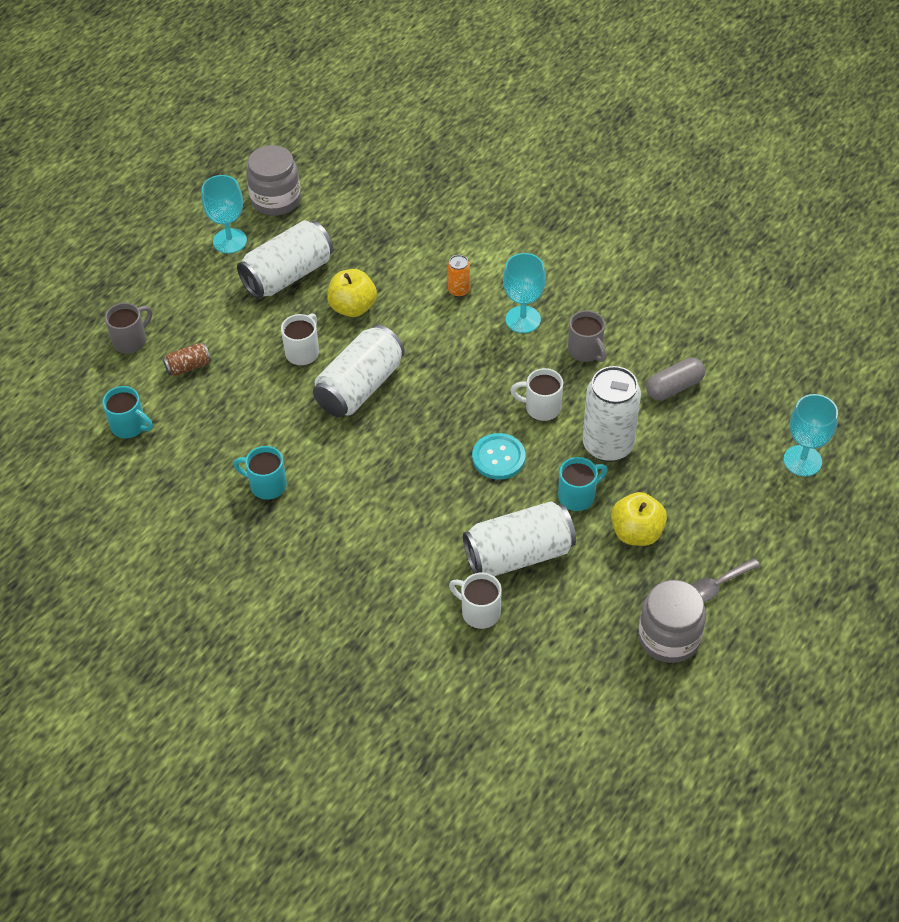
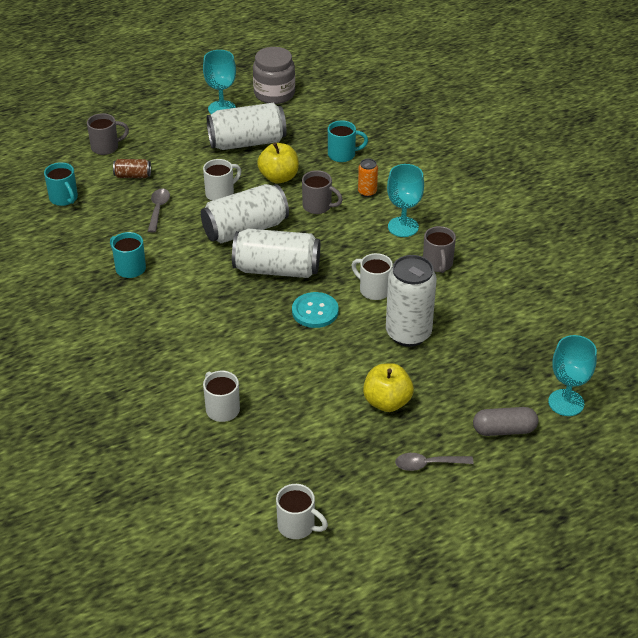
camera: 25 degrees right, 10 degrees down
white can [463,501,576,576] -> white can moved to [232,229,320,278]
turquoise mug [558,457,607,511] -> turquoise mug moved to [328,121,368,162]
grey jar [638,580,706,663] -> none
grey capsule [646,358,705,401] -> grey capsule moved to [473,407,538,436]
none -> grey spoon [148,189,170,233]
none -> white mug [276,484,328,539]
none -> grey mug [302,170,343,214]

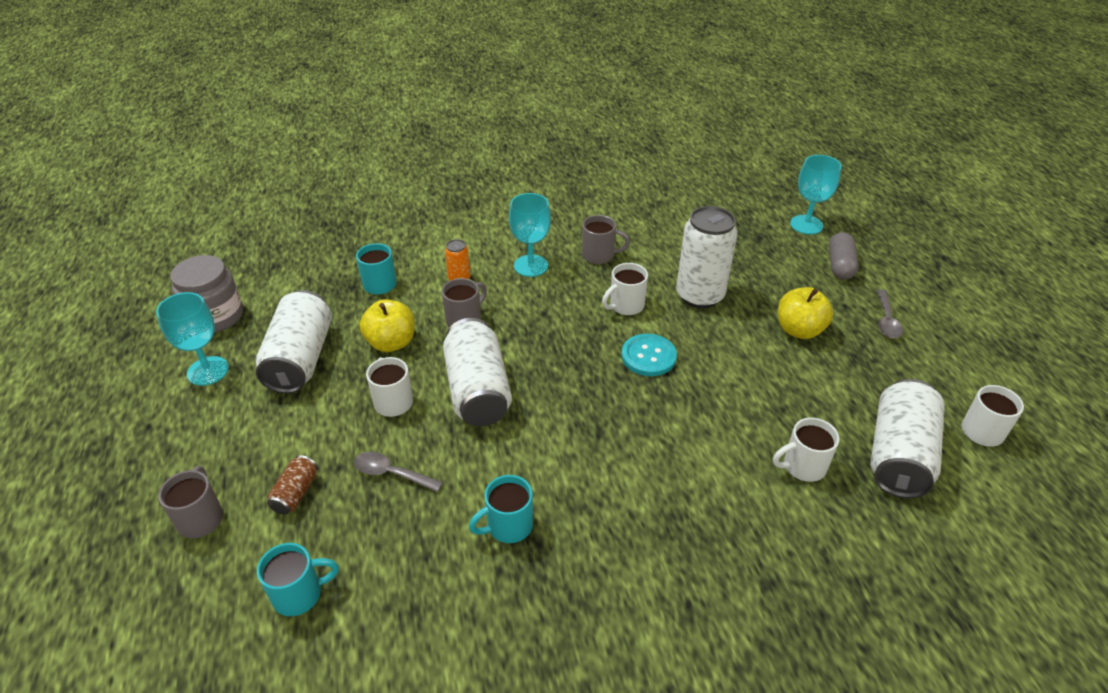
camera: 75 degrees left, 0 degrees up
white can [232,229,320,278] -> white can moved to [871,379,945,498]

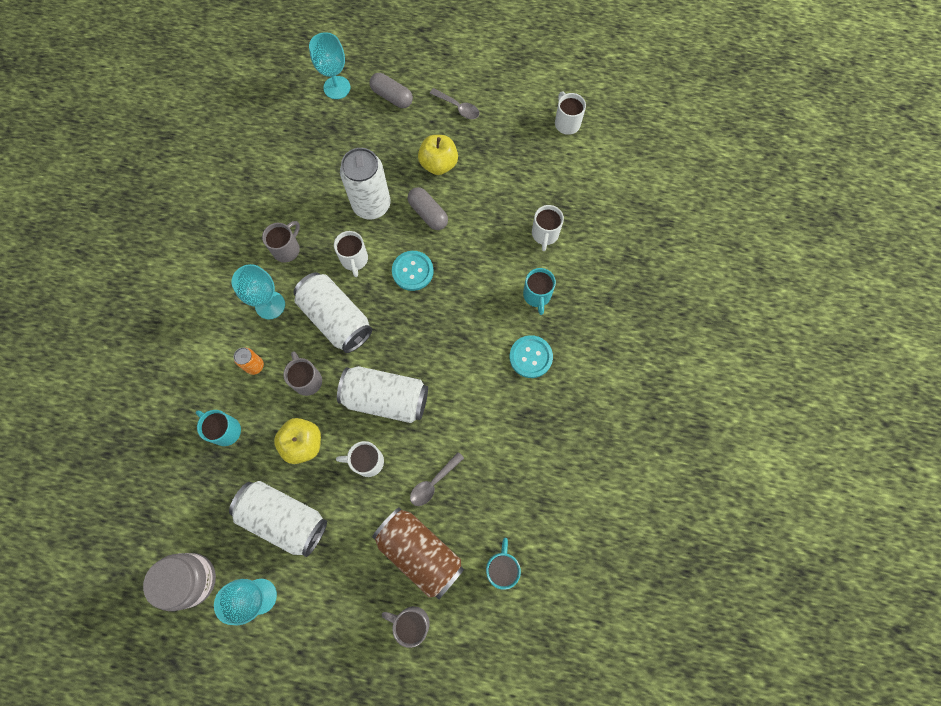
camera: 65 degrees left, 30 degrees up
brown can [267,455,318,515] -> brown can [372,507,464,599], size x2.15
turquoise mug [469,475,533,543] -> turquoise mug moved to [523,268,556,315]
white can [871,379,945,498] -> white can moved to [293,272,372,353]
none -> grey capsule [408,187,448,230]
none -> turquoise button [510,335,553,378]

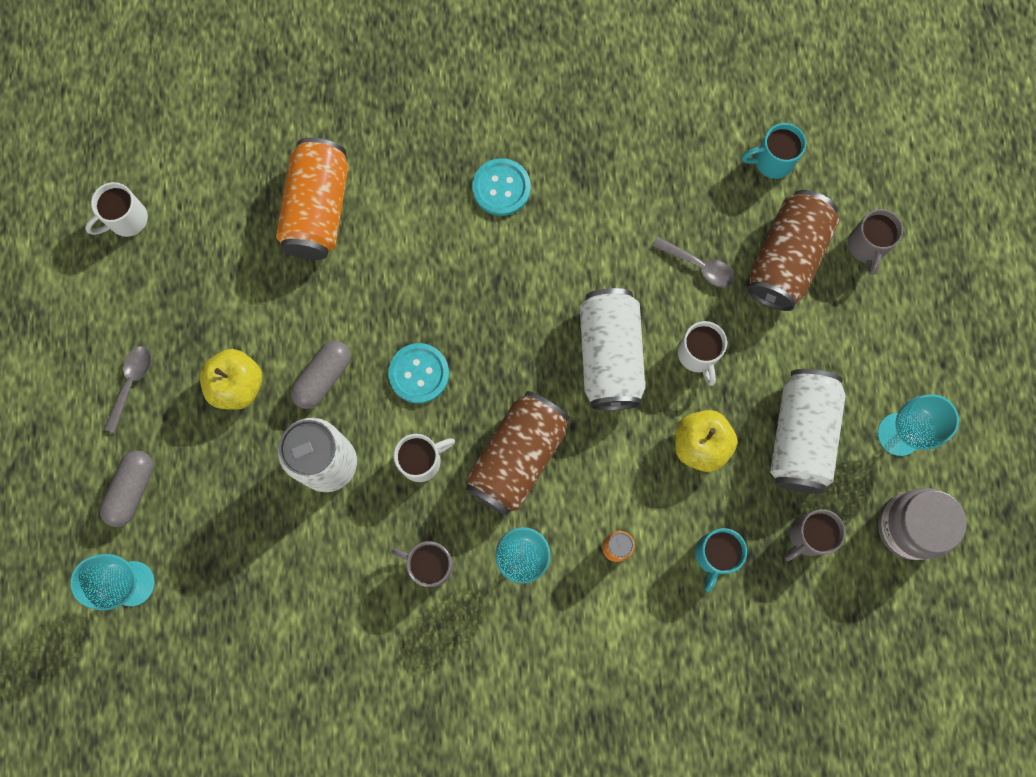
camera: 105 degrees left, 5 degrees up
grey mug [283,351,322,396] -> grey mug moved to [785,509,846,561]
white can [293,272,372,353] -> brown can [466,391,570,516]
turquoise mug [523,268,556,315] -> none
white mug [532,205,564,251] -> orange can [276,138,348,260]

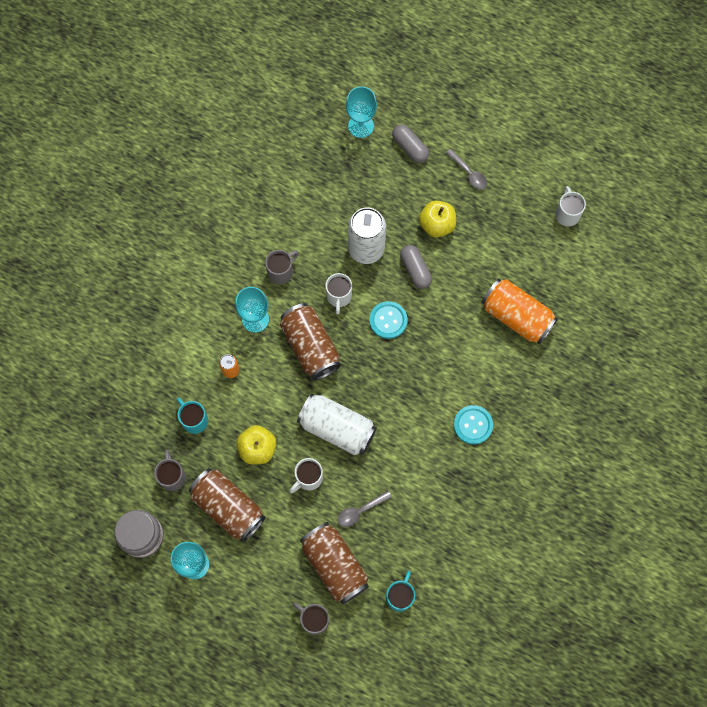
camera: 120 degrees right, 5 degrees down
white mug [678,321,727,386] -> white mug turned 60 degrees counterclockwise [289,458,323,493]
white can [770,369,846,493] -> brown can [189,468,265,542]

